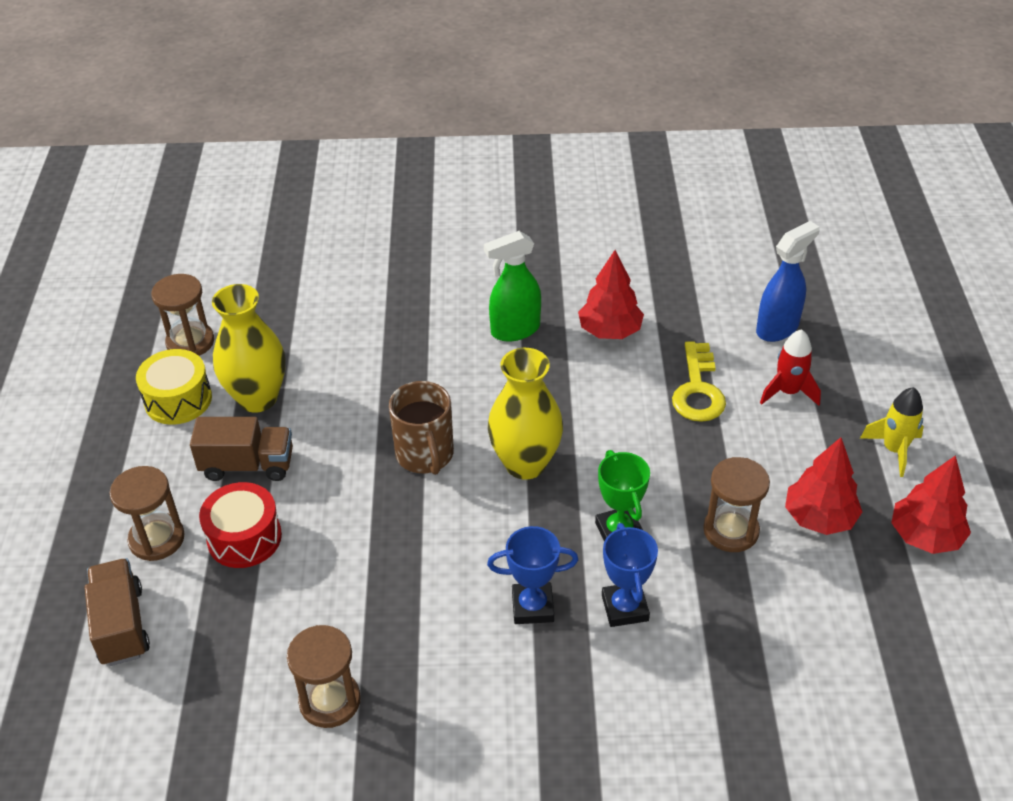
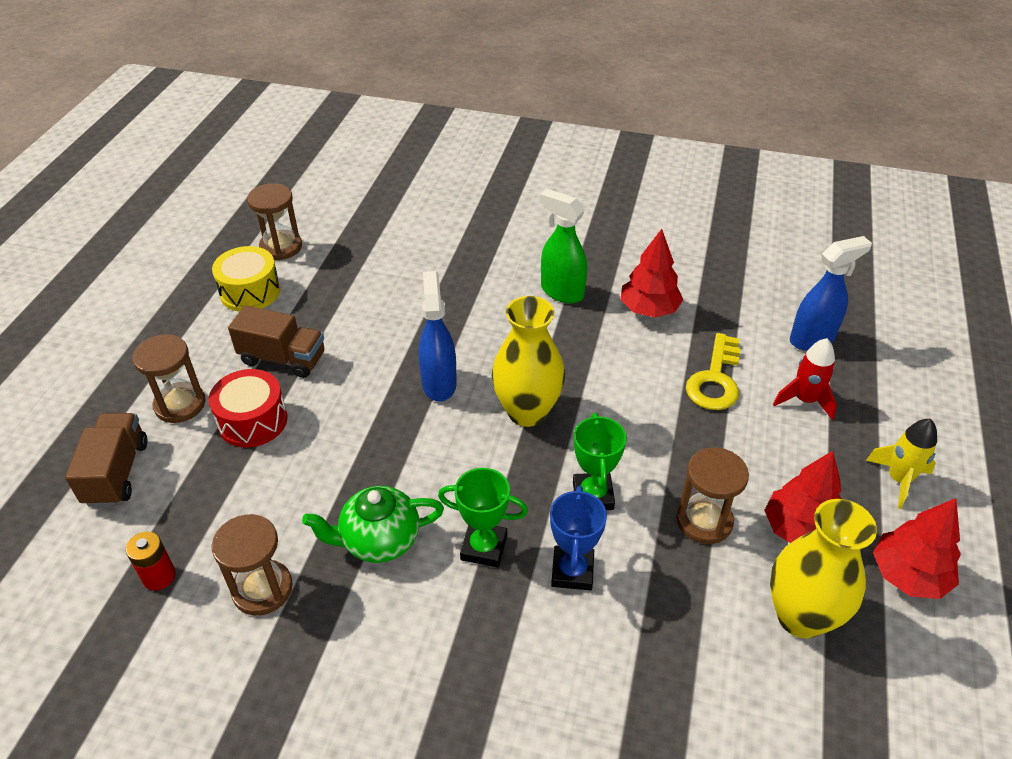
camera: 15 degrees right, 0 degrees up
yellow vase [212,284,286,412] -> yellow vase moved to [770,499,877,638]
brown mug [389,381,454,475] -> blue spray bottle [419,271,457,402]
green spray bottle [484,231,541,341] -> green spray bottle turned 45 degrees clockwise [540,189,587,303]
blue trophy [487,526,578,624] -> green trophy [438,468,528,568]
none -> red battery [126,532,176,591]
none -> green teapot [302,486,444,563]

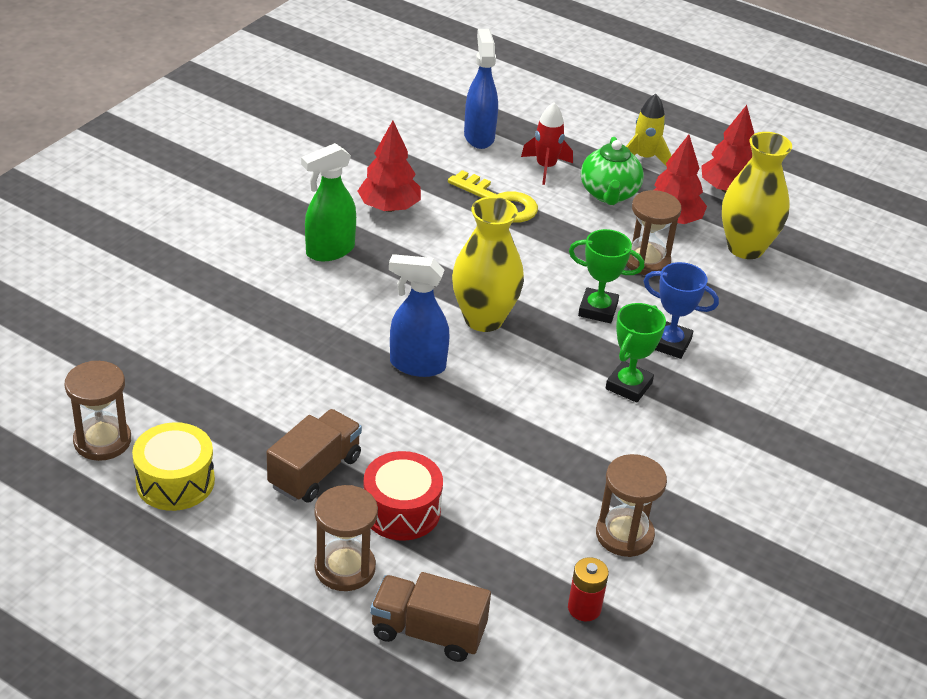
camera: 75 degrees left, 5 degrees down
green teapot [302,486,444,563] -> green teapot moved to [581,137,644,205]

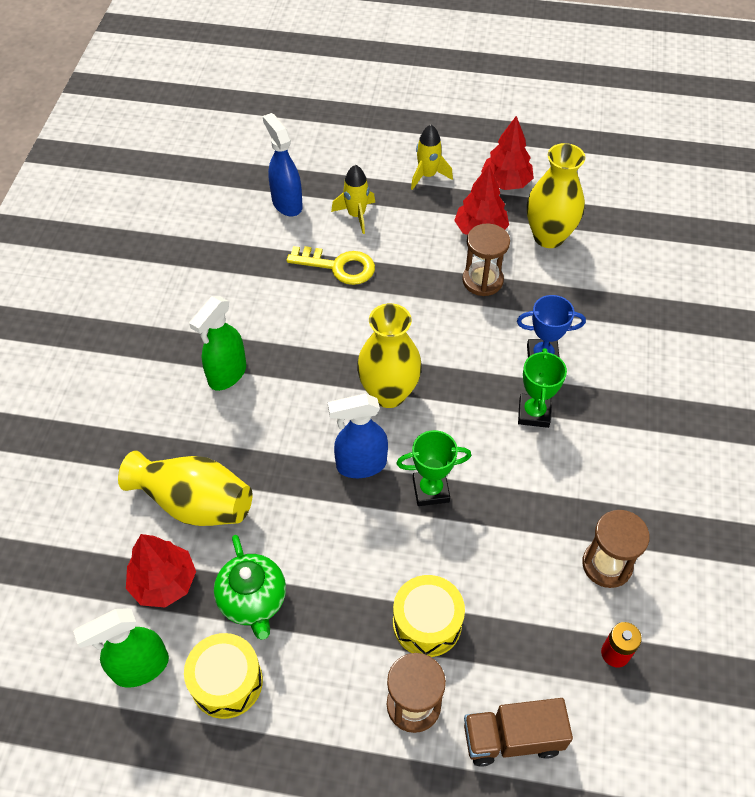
camera: 20 degrees left, 15 degrees up
brown hourglass [65,361,131,461] -> green spray bottle [73,608,169,688]
brown truck [267,409,362,503] -> none
red tree [358,121,421,212] -> red tree moved to [126,534,196,607]
red drum [363,451,443,541] -> yellow drum [393,575,465,657]
red rocket [521,102,573,185] -> yellow rocket [331,165,375,234]
green trophy [569,229,644,323] -> green trophy moved to [397,430,471,506]
green teapot [581,137,644,205] -> green teapot moved to [214,535,286,640]
none -> yellow vase [118,450,252,526]

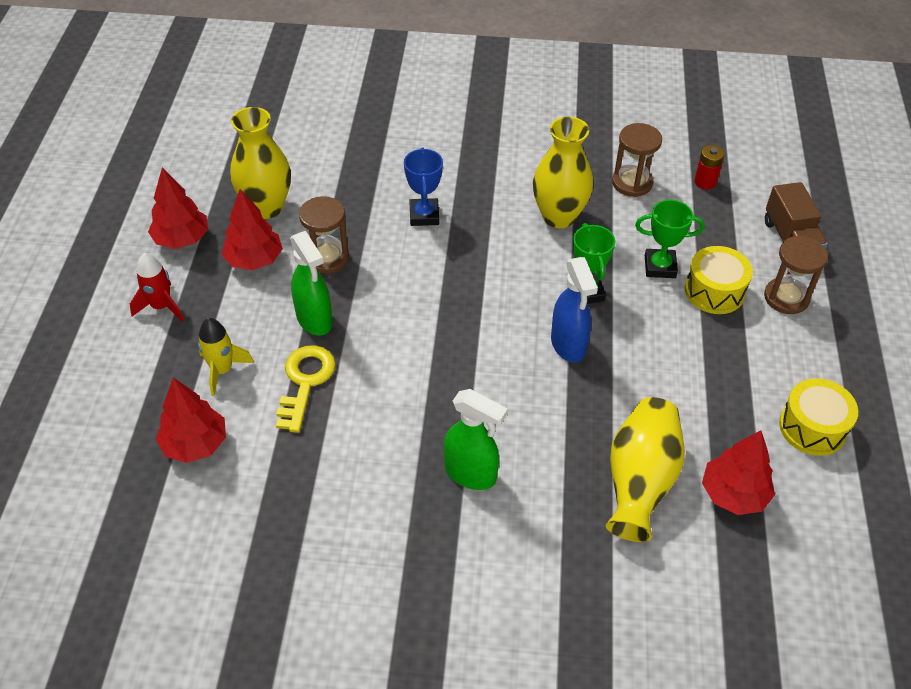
camera: 95 degrees left, 5 degrees down
green spray bottle [73,608,169,688] -> green spray bottle moved to [290,231,332,335]
green teapot [214,535,286,640] -> none
blue spray bottle [263,113,303,216] -> red tree [156,378,226,463]
yellow vase [357,303,422,408] -> yellow vase moved to [533,117,593,228]
yellow rocket [411,124,453,190] -> red rocket [130,253,184,321]
green trophy [518,348,567,428] -> green trophy moved to [635,200,704,278]

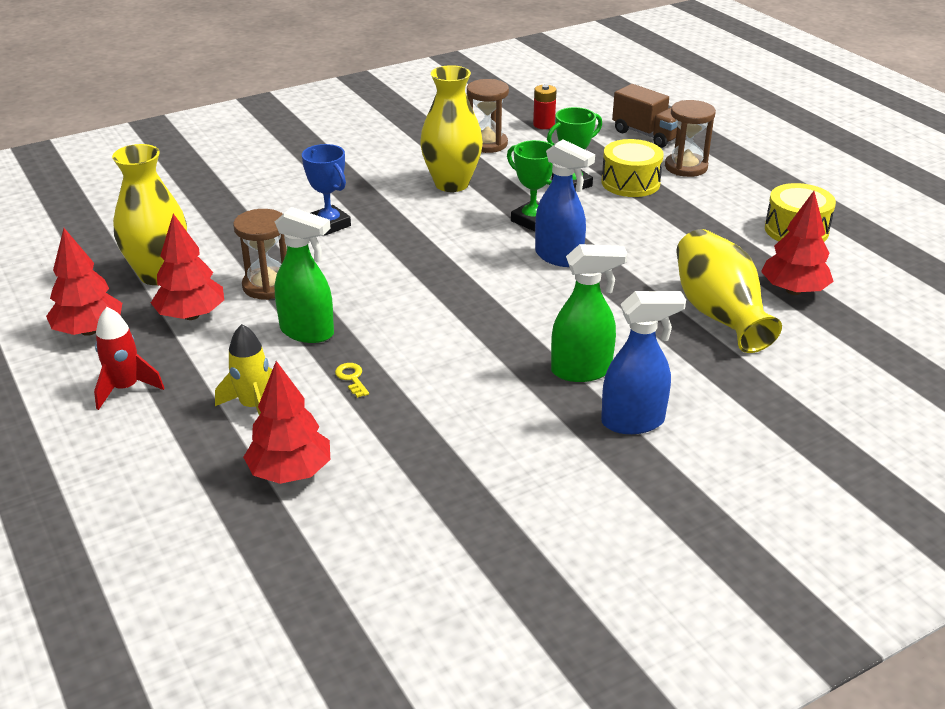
camera: 35 degrees left, 15 degrees down
yellow key [276,345,336,433] -> yellow key [335,363,369,398], size x0.45
none -> blue spray bottle [601,291,686,434]

